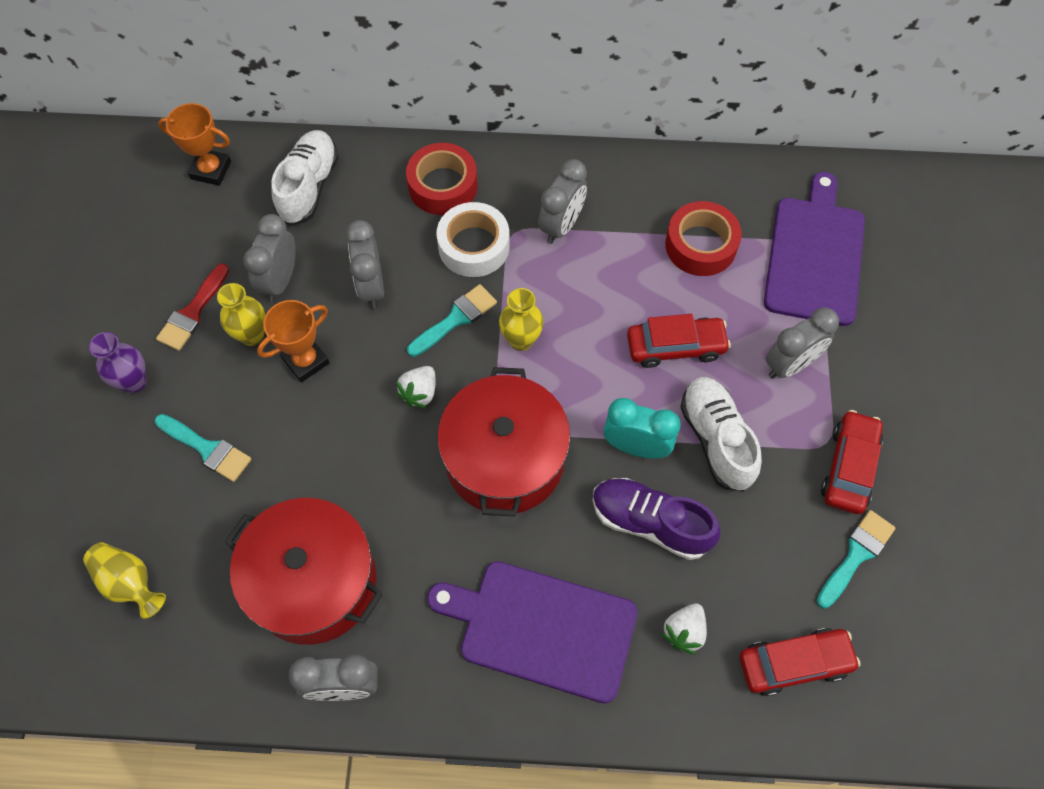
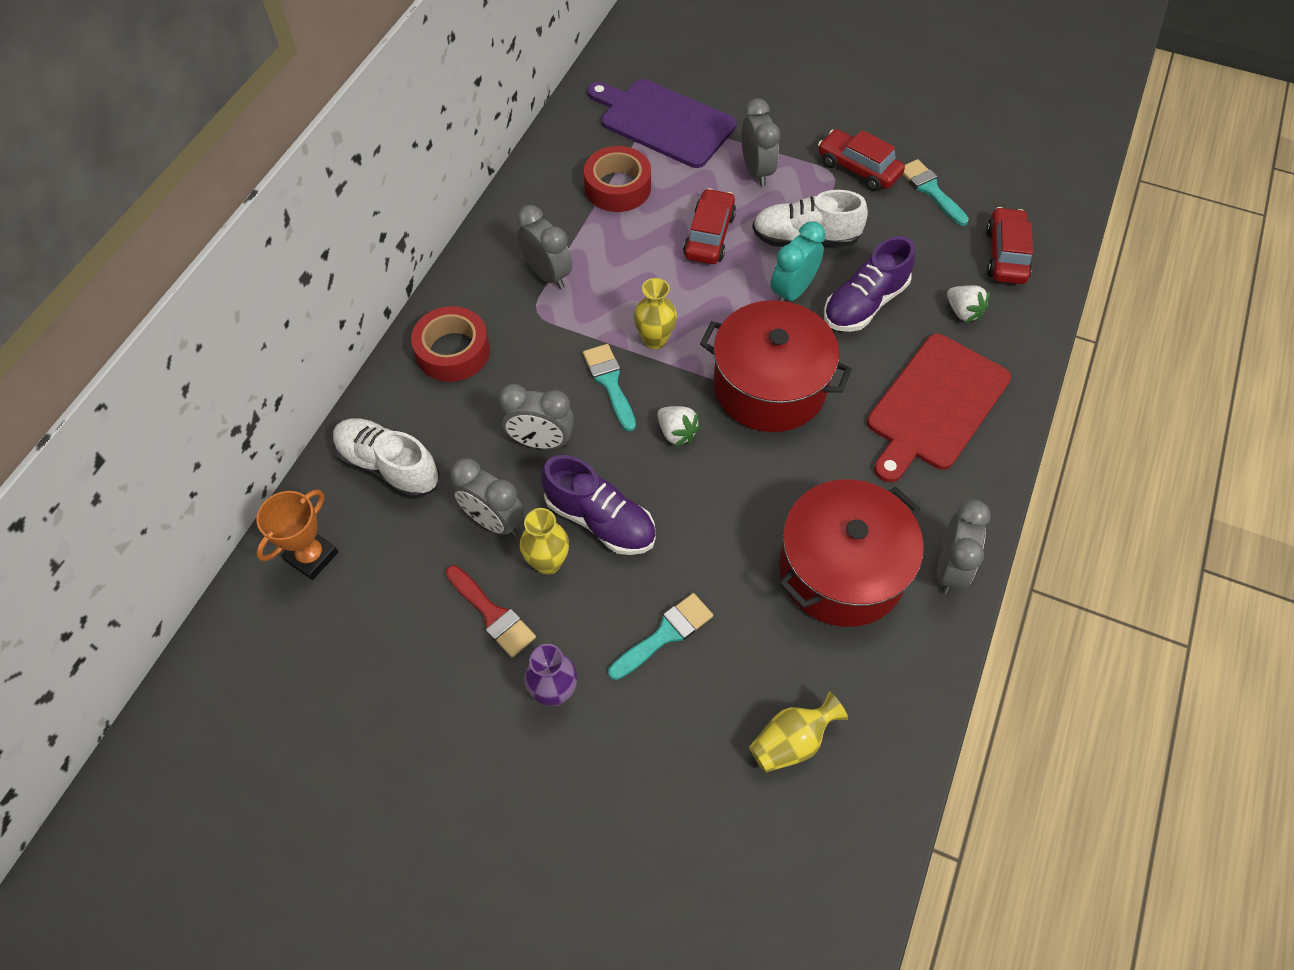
camera: 70 degrees left, 5 degrees down
orange trophy [257,300,330,382] -> purple shoe [541,455,656,555]
purple cutting board [427,561,637,703] -> red cutting board [867,334,1011,482]
white tape [436,202,510,277] -> none

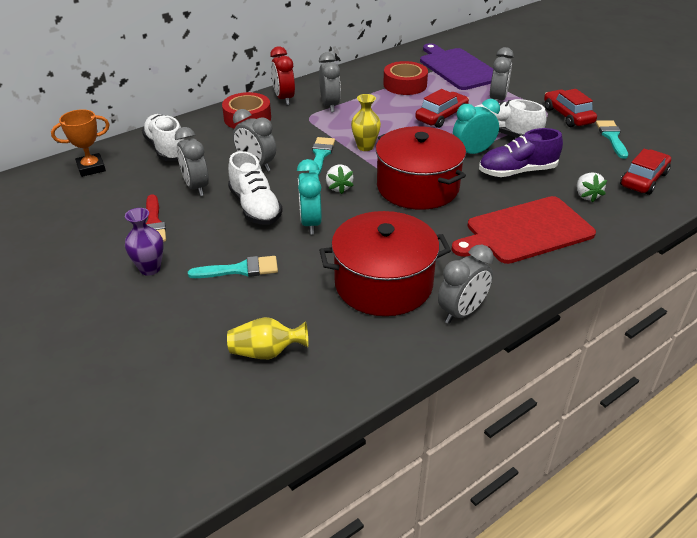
camera: 30 degrees right, 20 degrees down
yellow vase [520,508,569,575] -> none
purple shoe [541,455,656,555] -> white shoe [228,151,283,225]
none -> red clock [271,46,295,105]
none -> turquoise clock [297,159,322,235]

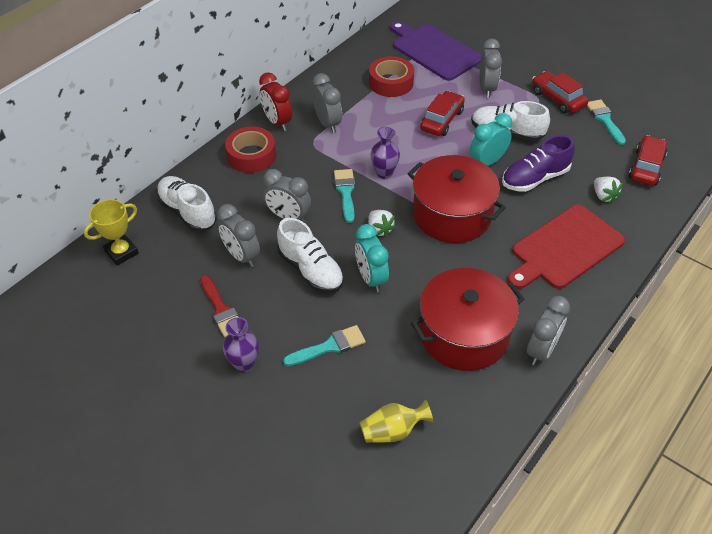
camera: 15 degrees left, 10 degrees up
orange trophy [51,109,110,177] -> yellow trophy [84,199,139,266]
yellow vase [351,94,381,151] -> purple vase [371,127,400,179]

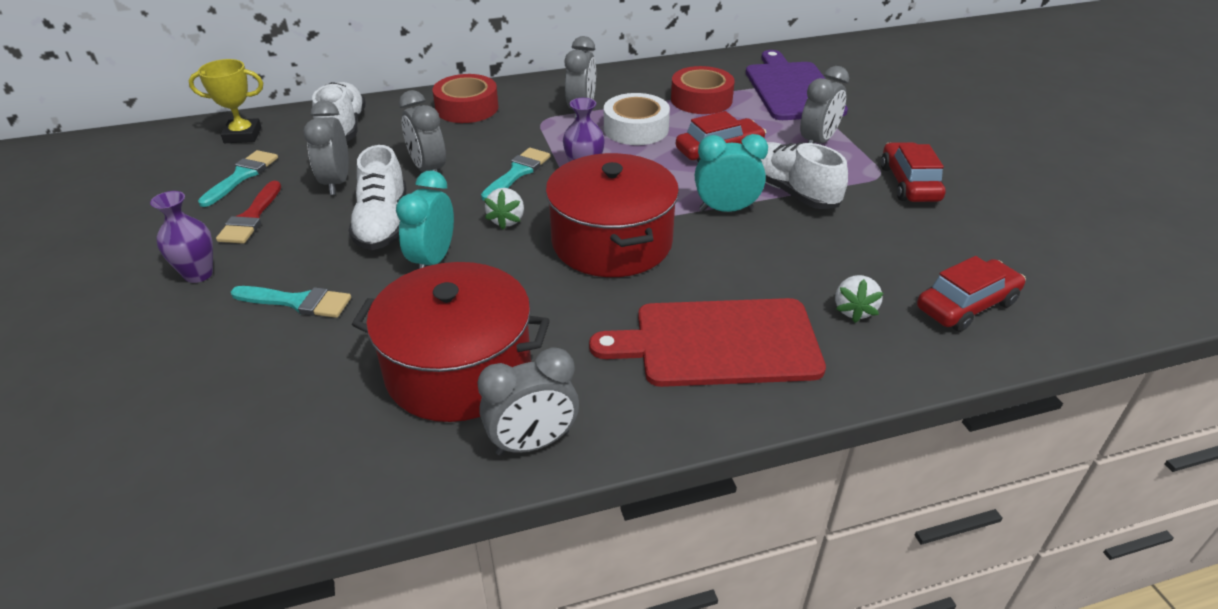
camera: 35 degrees right, 10 degrees down
red clock [259,72,292,131] -> none
yellow vase [360,400,433,443] -> none
purple shoe [502,135,575,192] -> none
turquoise brush [587,100,626,145] -> turquoise brush moved to [198,150,278,207]
none -> white tape [604,93,670,145]

